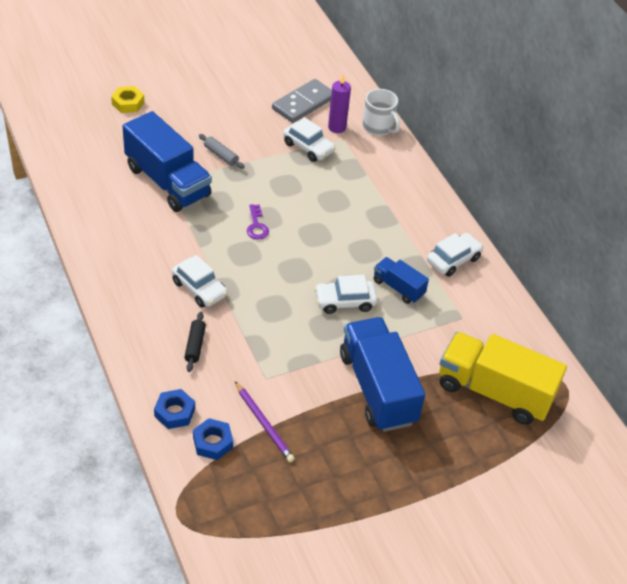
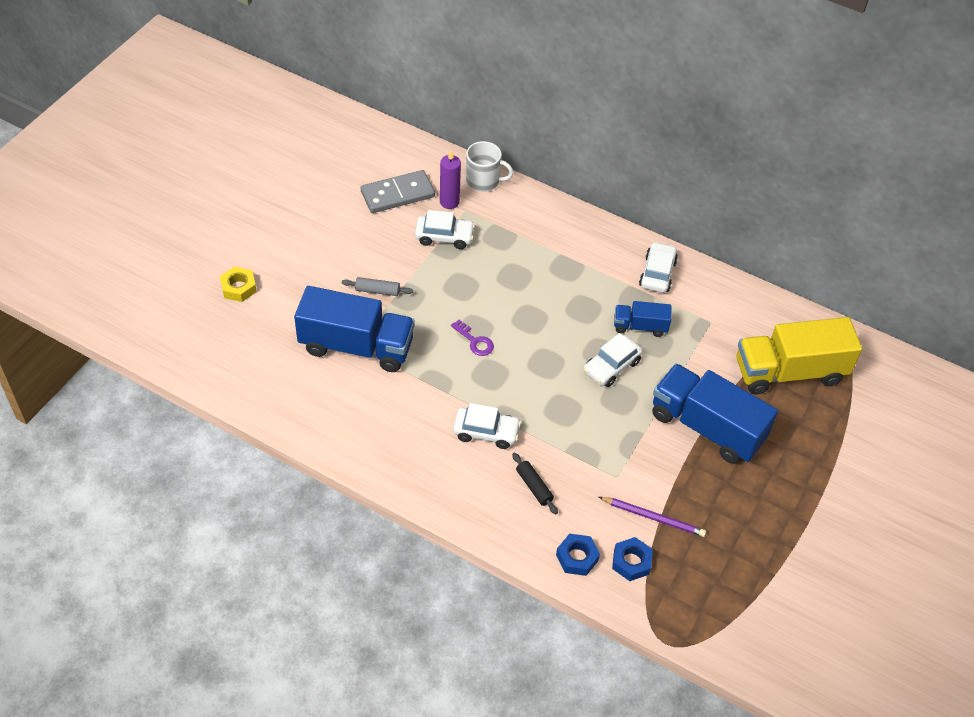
camera: 35 degrees left, 5 degrees up
grey domino [272,79,332,123] -> grey domino turned 60 degrees clockwise [361,170,435,213]

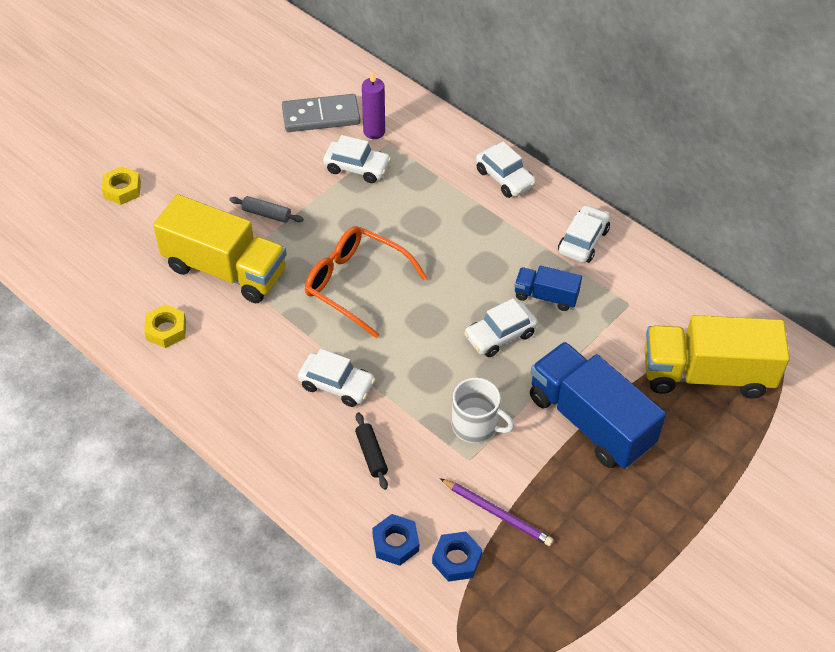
camera: 15 degrees right, 0 degrees up
blue truck [294,286,415,372] -> yellow truck [153,194,287,303]
purple key [451,320,494,356] -> orange glasses [305,226,428,338]
white mug [466,141,514,192] -> white mug moved to [452,378,514,443]
none -> yellow nut [144,304,186,348]
none -> white car [476,142,536,198]

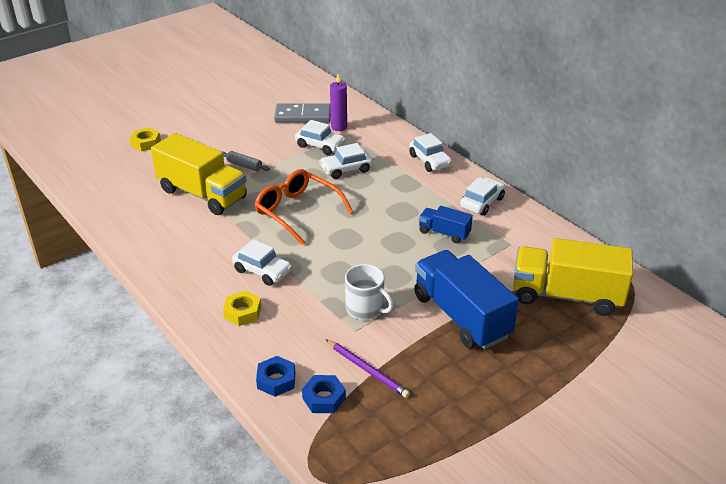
camera: 10 degrees right, 15 degrees down
yellow nut [144,304,186,348] -> yellow nut moved to [223,291,261,326]
black rolling pin [355,412,388,490] -> none
white car [464,298,538,357] -> white car moved to [319,143,373,179]

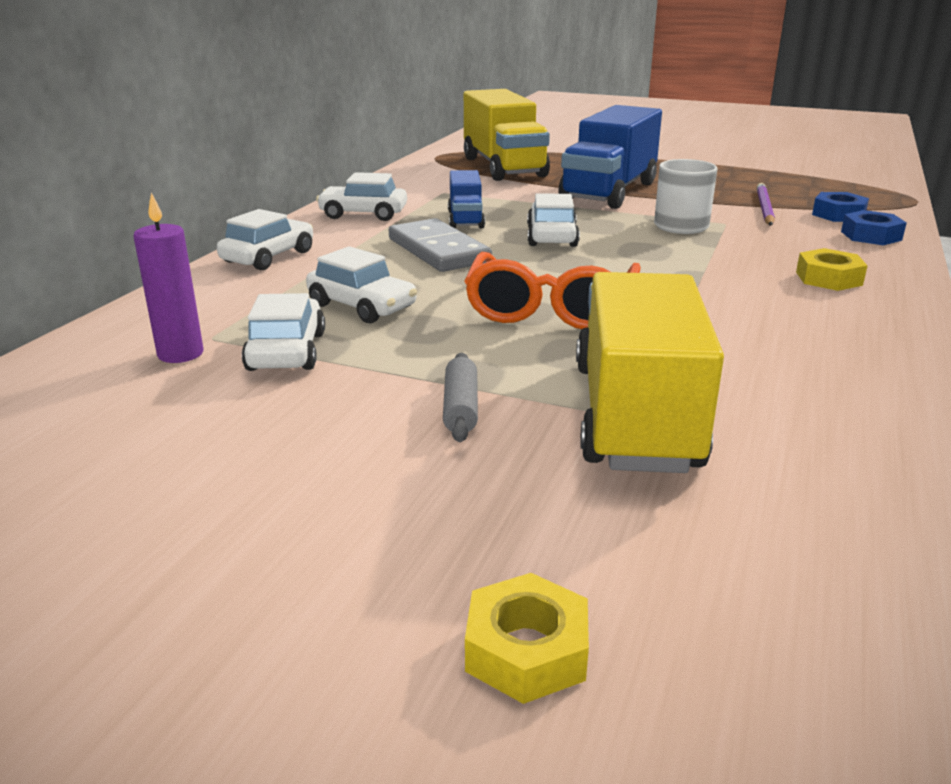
camera: 120 degrees left, 10 degrees down
white car [232,239,292,286] -> white car moved to [527,193,580,247]
grey domino [274,103,331,122] -> grey domino moved to [389,218,492,272]

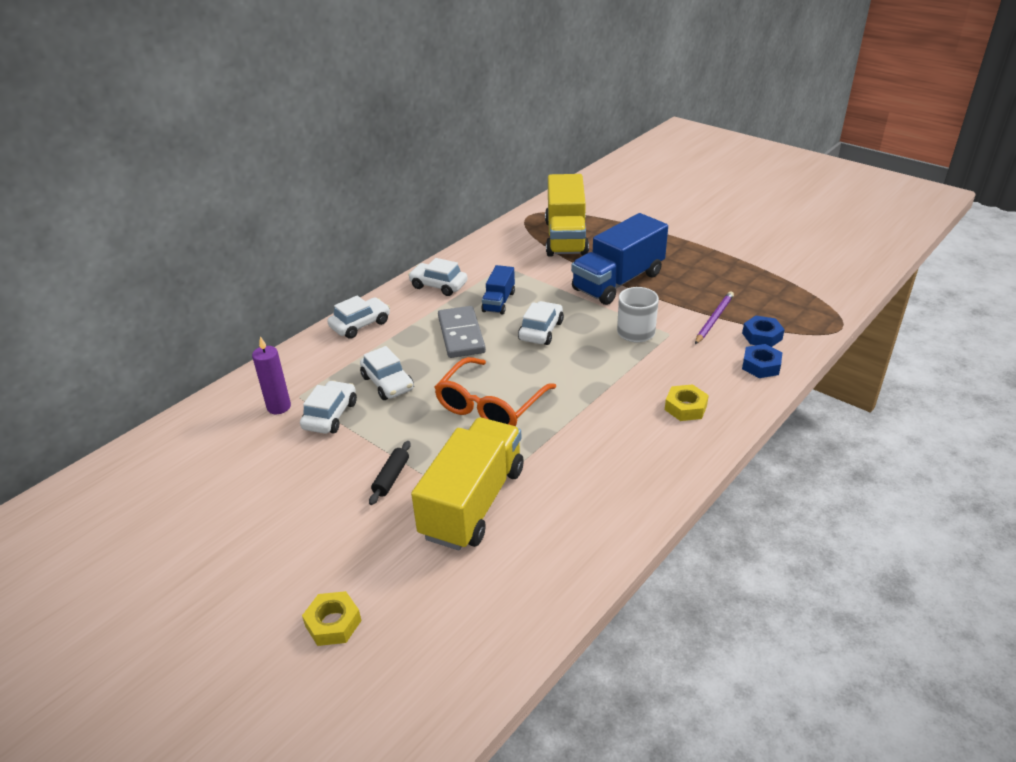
camera: 20 degrees right, 10 degrees up
grey rolling pin [443,353,478,442] -> black rolling pin [369,441,411,505]

